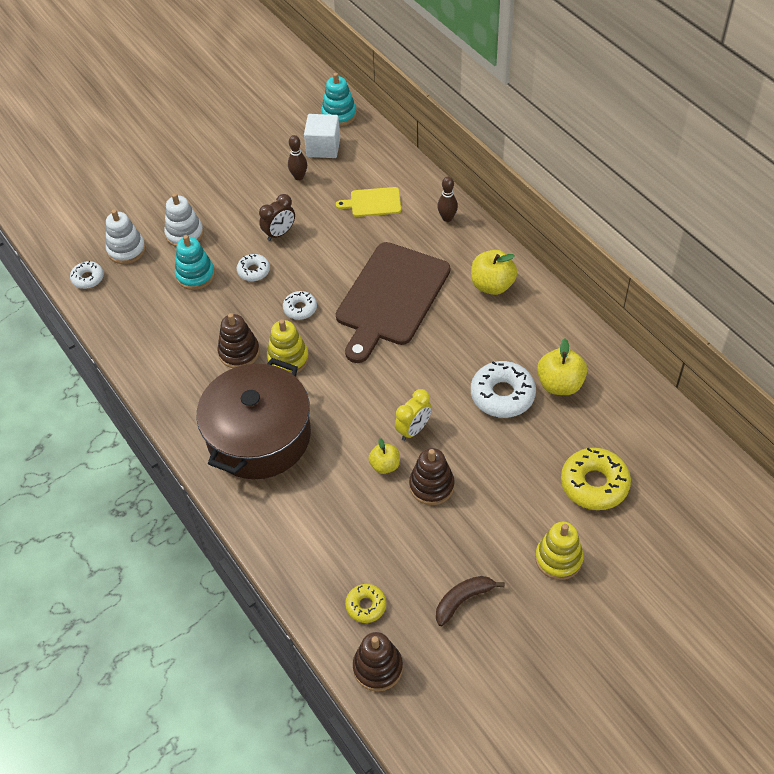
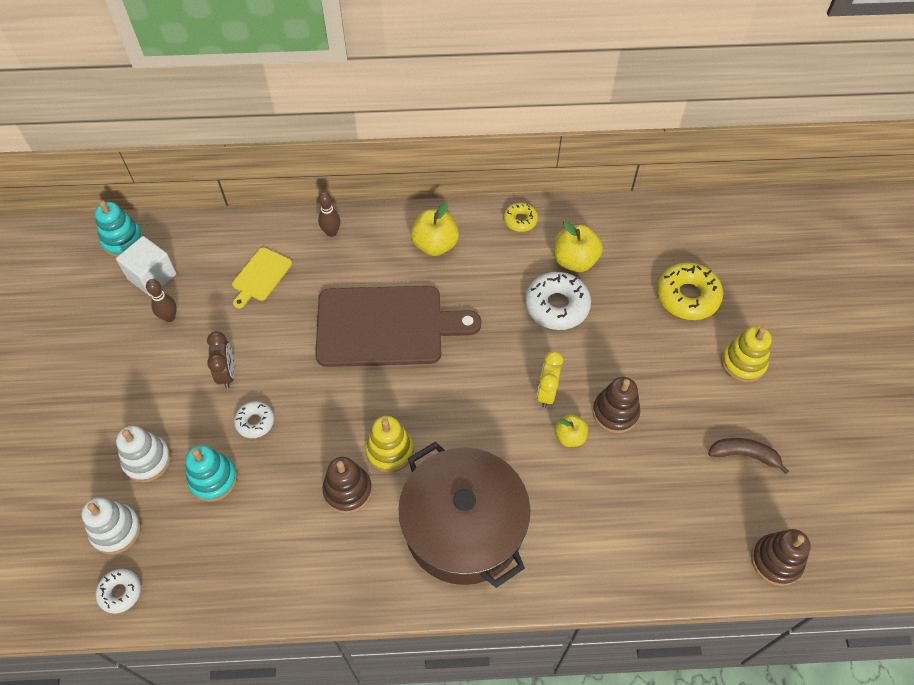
camera: 60 degrees left, 5 degrees up
white donut [283,291,317,320] -> none
brown cutting board [336,242,450,363] -> brown cutting board turned 60 degrees counterclockwise [315,286,481,367]
yellow donut [345,584,386,623] -> yellow donut moved to [503,203,538,232]
yellow clock [395,389,432,441] -> yellow clock turned 150 degrees counterclockwise [537,351,563,408]
brown banana [436,576,505,626] -> brown banana turned 105 degrees clockwise [708,438,789,474]

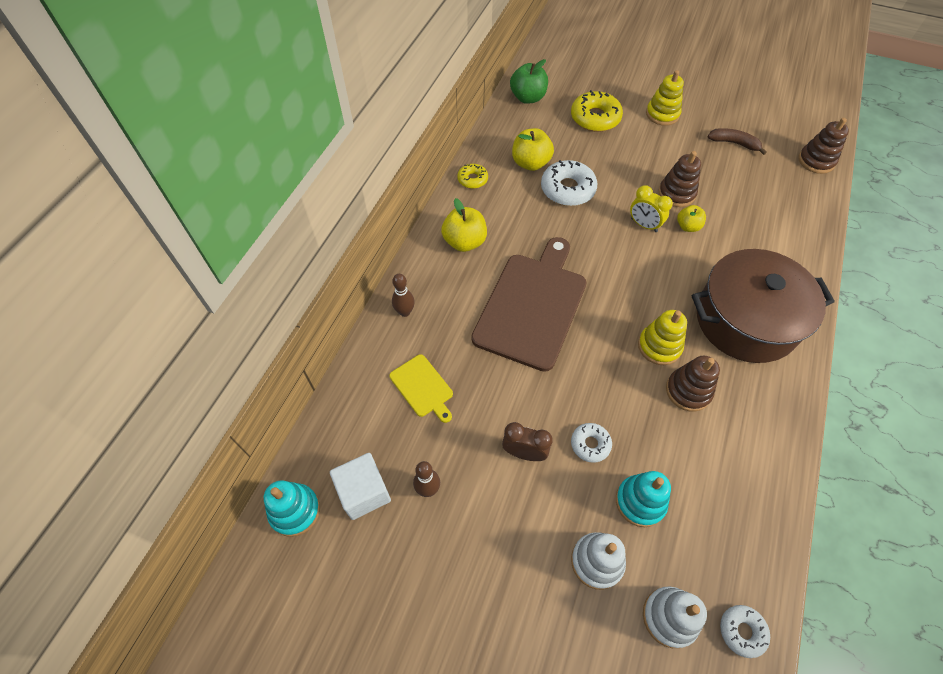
camera: 65 degrees left, 0 degrees up
brown banana [708,438,789,474] -> brown banana turned 75 degrees clockwise [707,128,767,155]
none -> green apple [510,59,548,104]

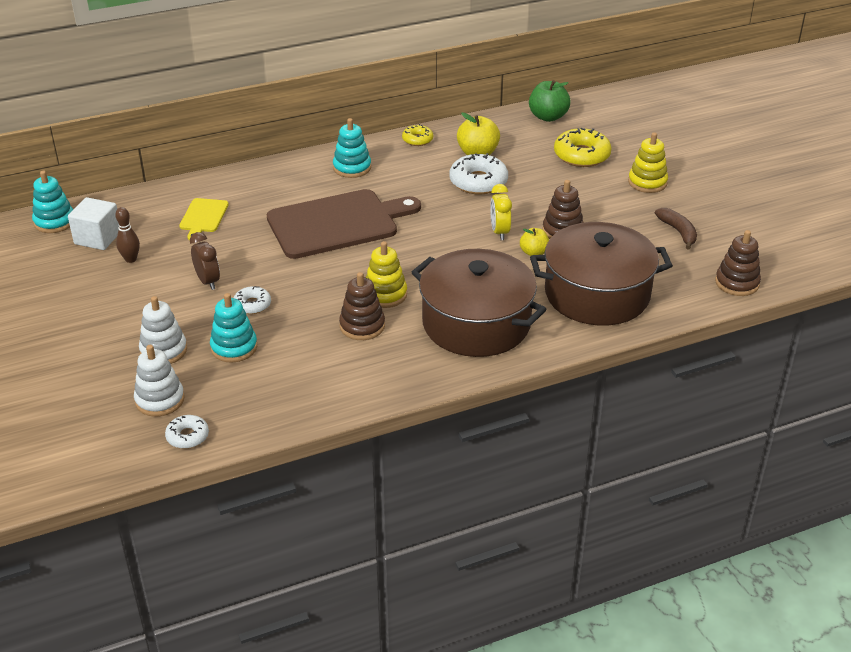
camera: 45 degrees right, 20 degrees down
brown bowling pin [392,274,415,317] -> none
yellow apple [441,198,487,252] -> turquoise stacking toy [333,118,371,178]
none -> brown pot [530,222,673,326]

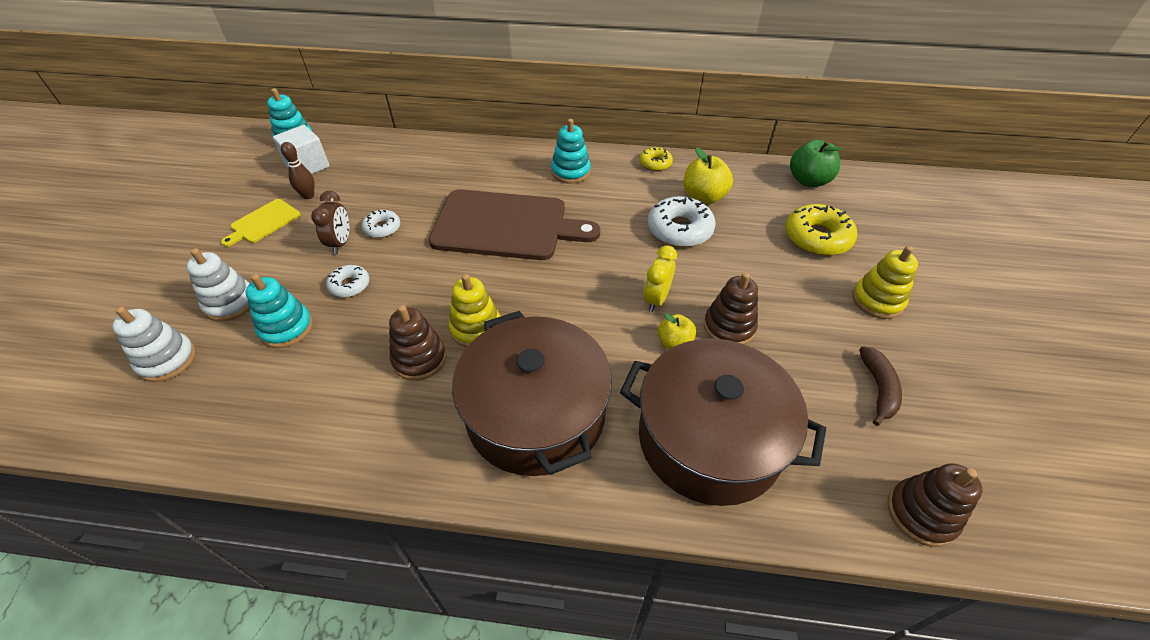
camera: 30 degrees right, 10 degrees up
white donut [165,415,209,449] -> white donut moved to [362,210,400,238]
yellow cutting board [179,198,229,240] -> yellow cutting board moved to [221,199,300,247]

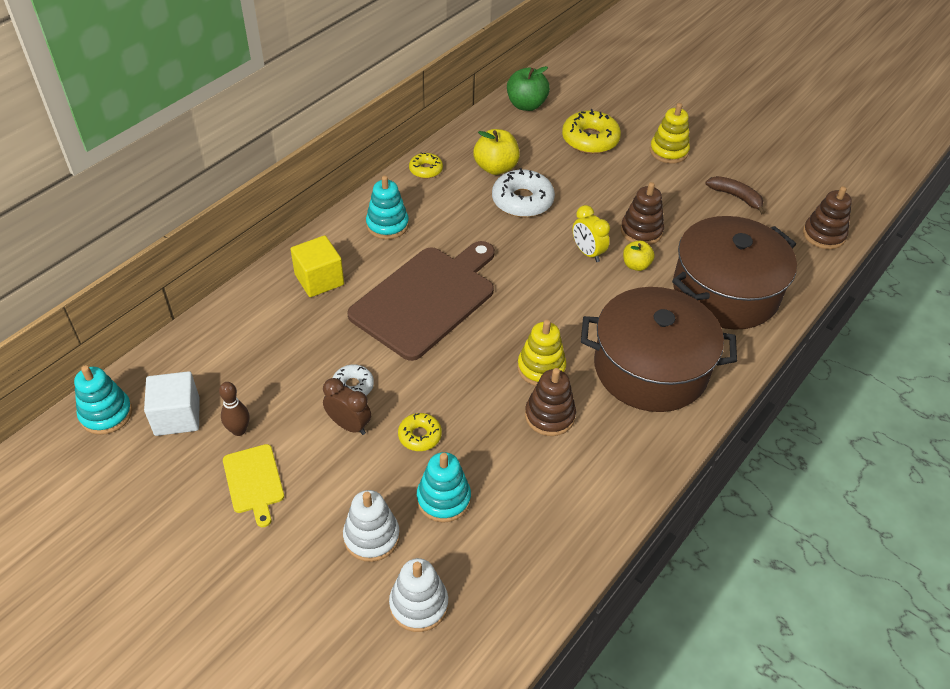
camera: 60 degrees left, 0 degrees up
white donut [326,265,369,298] -> yellow donut [398,413,442,451]
none -> yellow cube [290,235,344,297]

